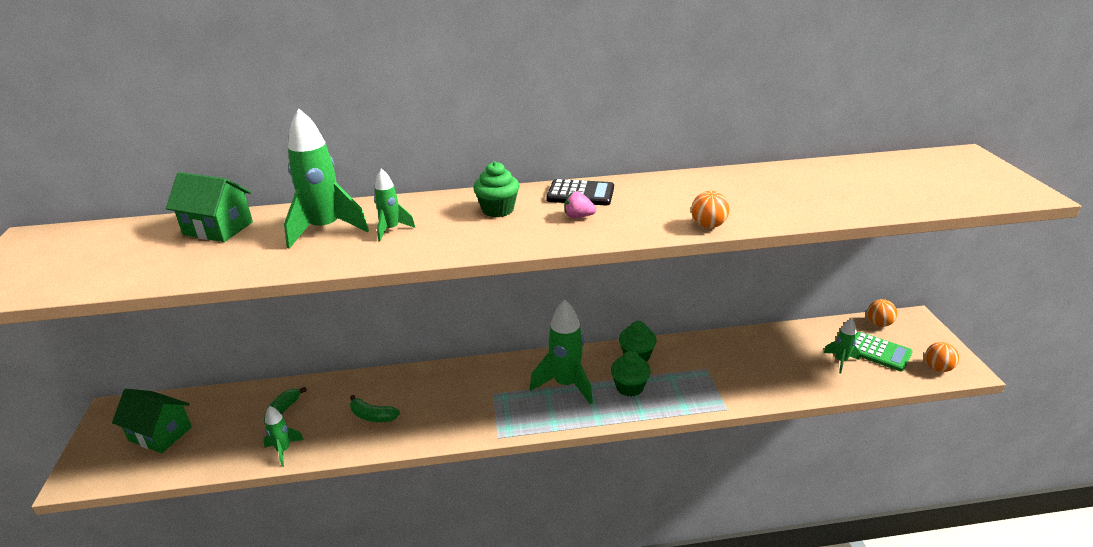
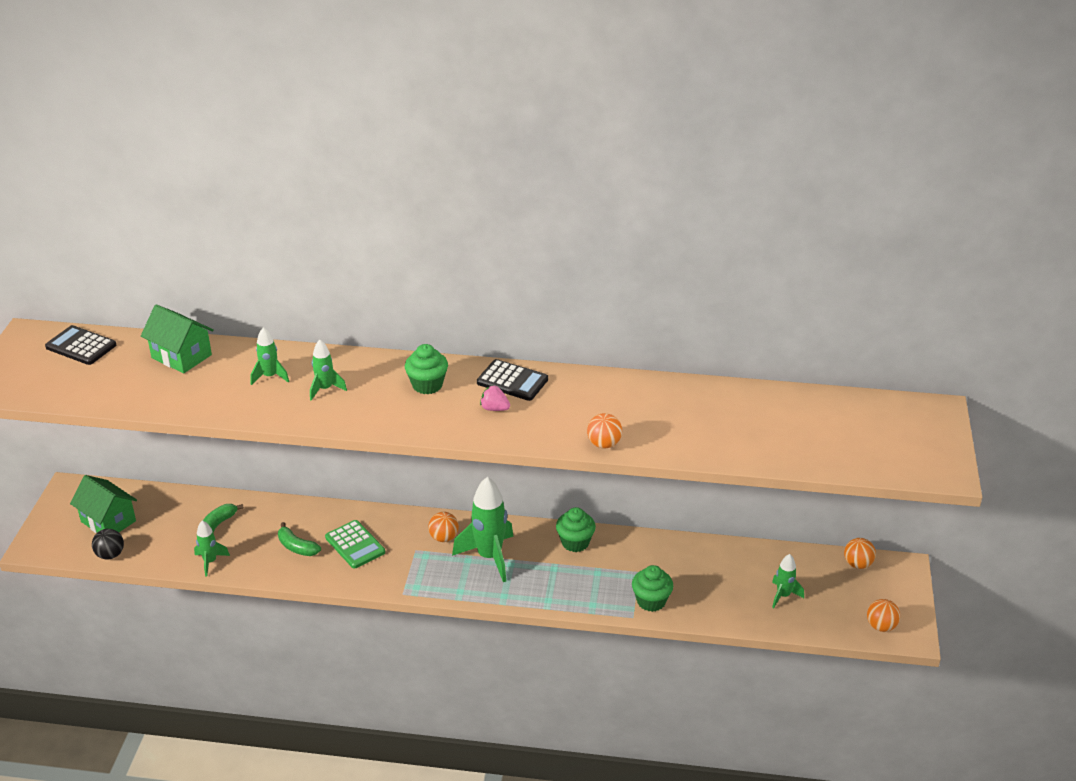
camera: 15 degrees right, 5 degrees up
green rocket [284,108,369,249] -> green rocket [251,327,289,385], size x0.53
green cupcake [611,351,651,397] -> green cupcake moved to [632,565,673,612]
green calculator [855,332,913,371] -> green calculator moved to [325,520,385,569]
none -> black calculator [45,325,116,365]
none -> black ball [92,529,124,560]
none -> orange ball [428,512,459,542]

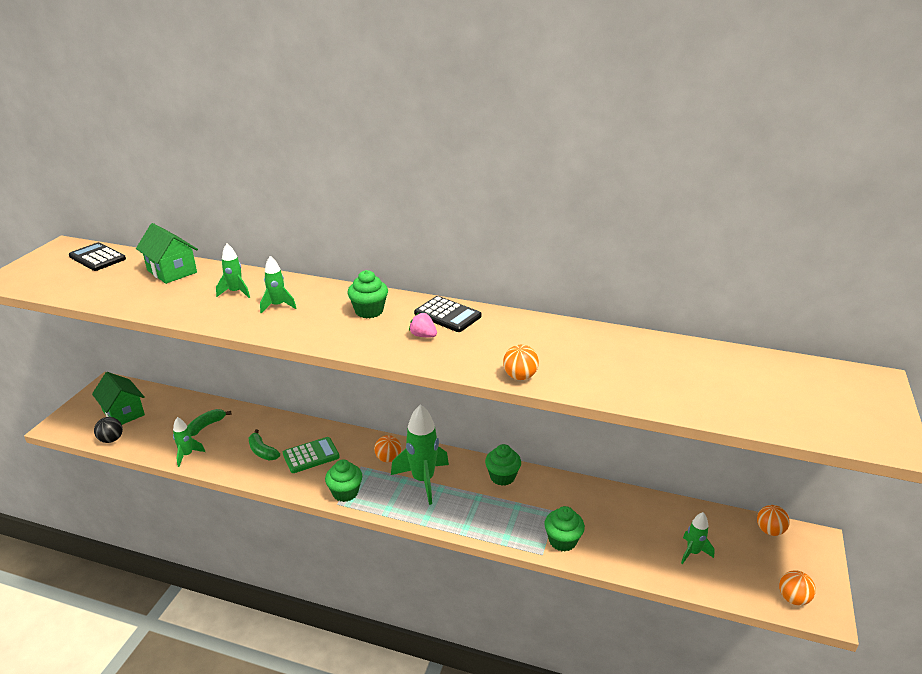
camera: 10 degrees right, 5 degrees down
green calculator [325,520,385,569] -> green calculator turned 90 degrees counterclockwise [283,437,340,473]
none -> green cupcake [325,459,362,502]

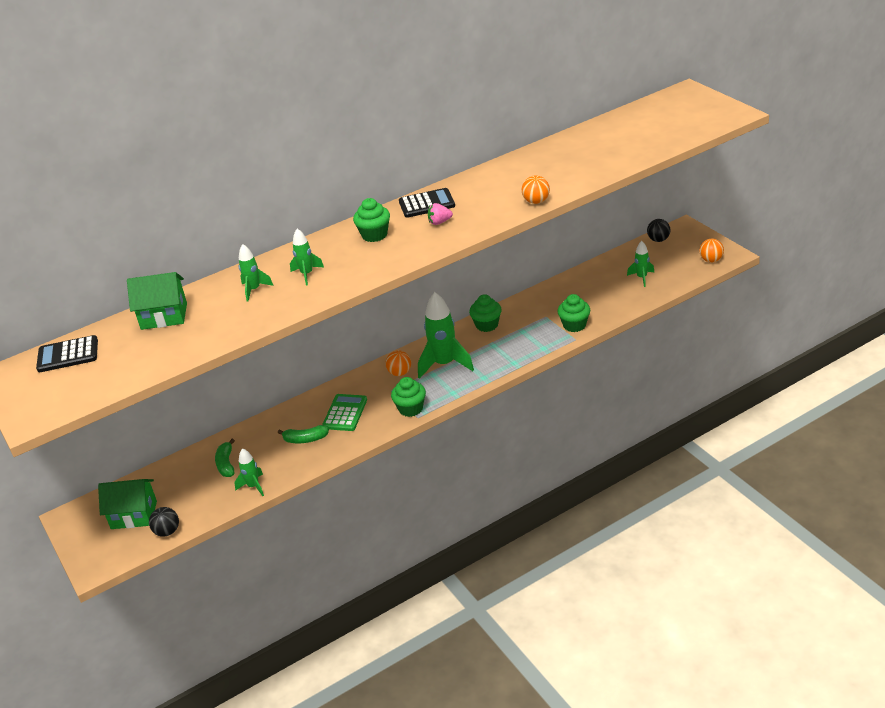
camera: 45 degrees left, 5 degrees up
orange ball [757,505,790,536] -> black ball [647,219,670,242]

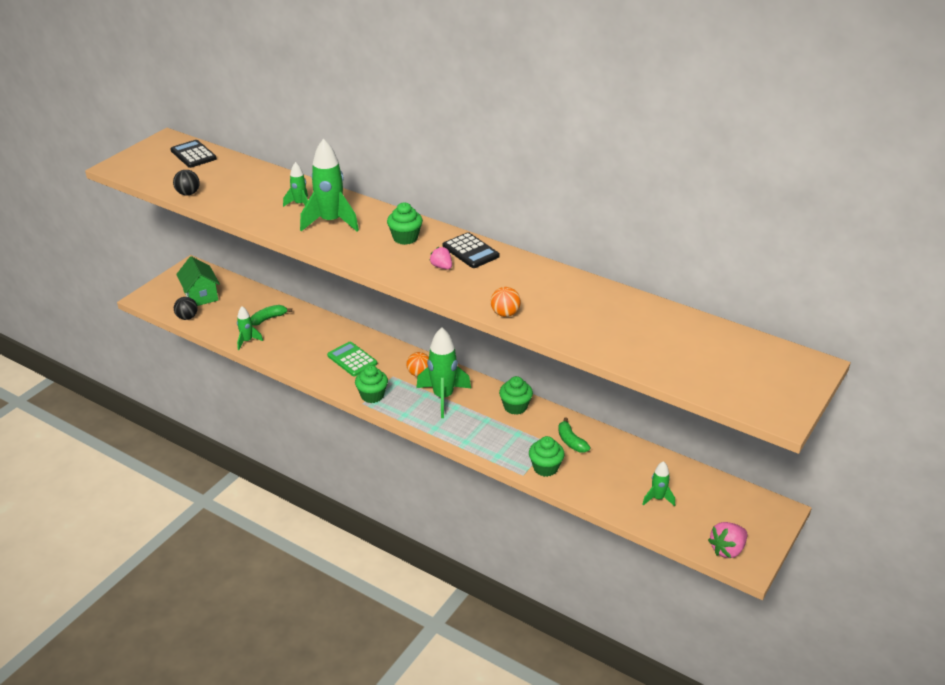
camera: 60 degrees right, 0 degrees up
green house [127,272,187,330] -> none
green banana [278,425,329,443] -> green banana moved to [558,417,590,452]
green rocket [290,229,324,285] -> green rocket [300,139,359,232], size x1.89
green calculator [322,394,367,431] -> green calculator turned 120 degrees counterclockwise [327,342,377,376]
black ball [647,219,670,242] -> black ball moved to [173,170,200,196]
orange ball [700,239,724,262] -> pink strawberry [708,522,747,558]

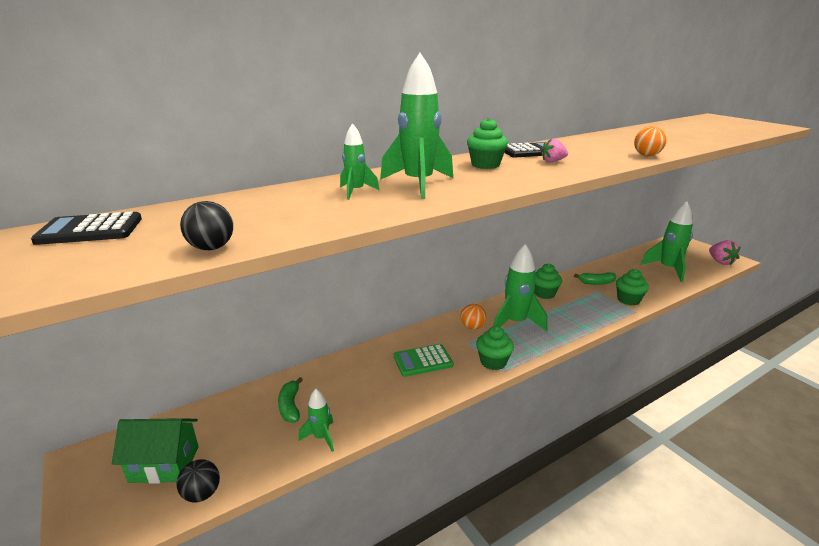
camera: 65 degrees left, 10 degrees down
green rocket [642,461,675,506] -> green rocket [641,201,693,282], size x1.89

